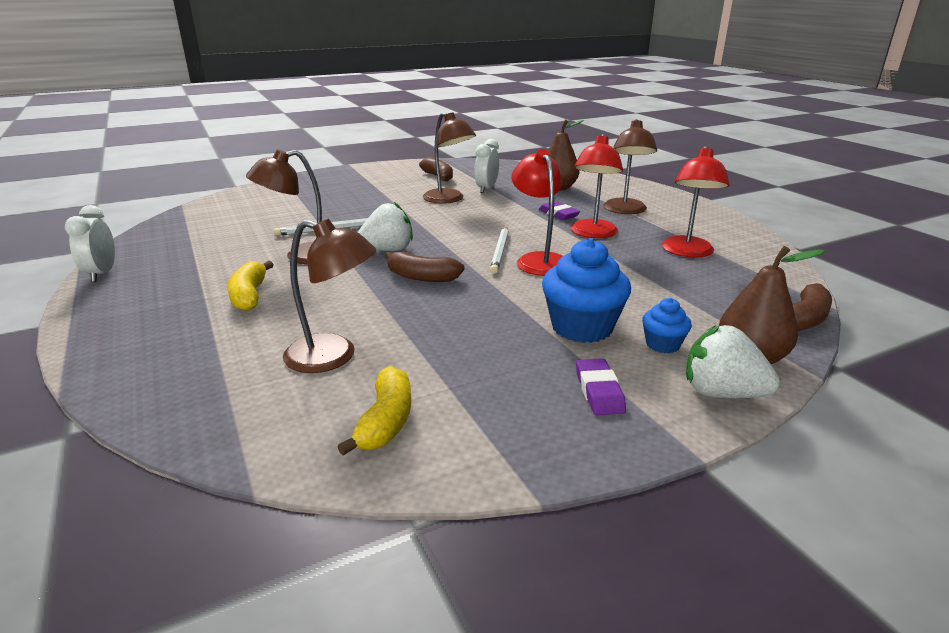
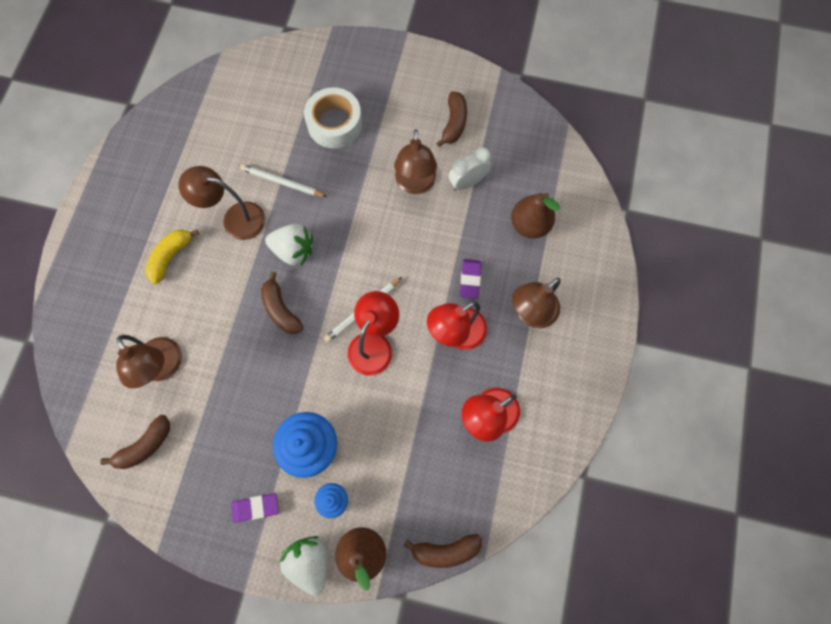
camera: 40 degrees right, 45 degrees up
white clock [65,205,115,282] -> none
yellow banana [337,366,411,455] -> brown banana [100,415,170,469]
purple eraser [576,358,626,415] -> purple eraser turned 45 degrees clockwise [231,493,279,523]
none -> white tape [304,87,362,148]

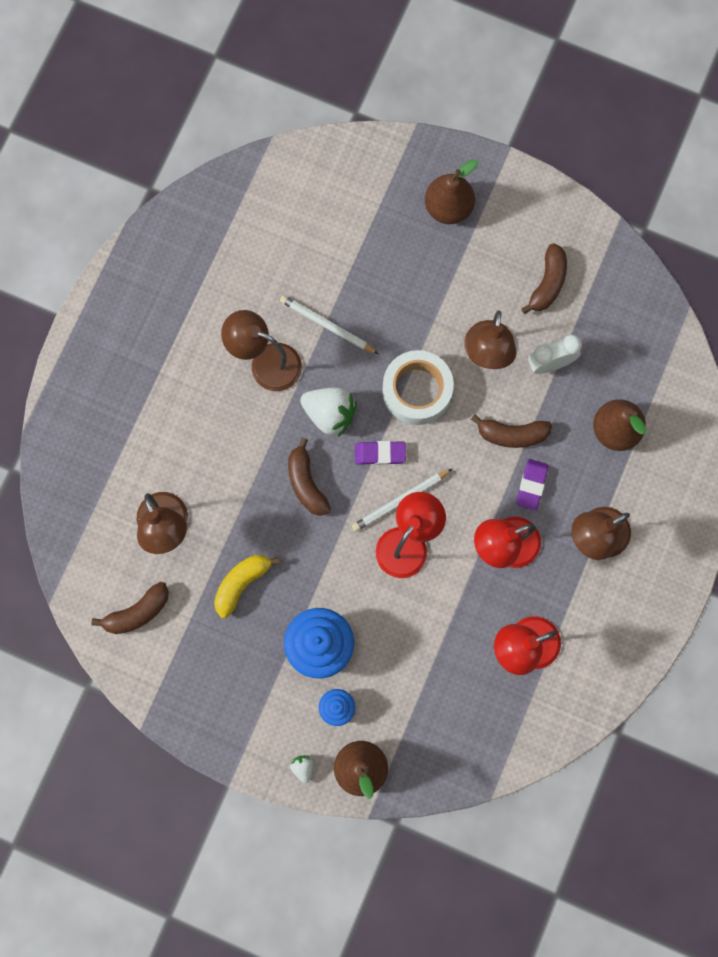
camera: 10 degrees right, 5 degrees up
yellow banana [145,229,199,284] -> yellow banana moved to [214,555,280,618]
purple eraser [231,493,279,523] -> purple eraser moved to [355,441,406,465]
white strawberry [279,536,328,596] -> white strawberry [290,755,314,783], size x0.47
white tape [304,87,362,148] -> white tape moved to [382,350,454,425]
brown banana [403,534,482,568] -> brown banana moved to [471,414,552,448]
none -> brown pear [425,160,478,224]

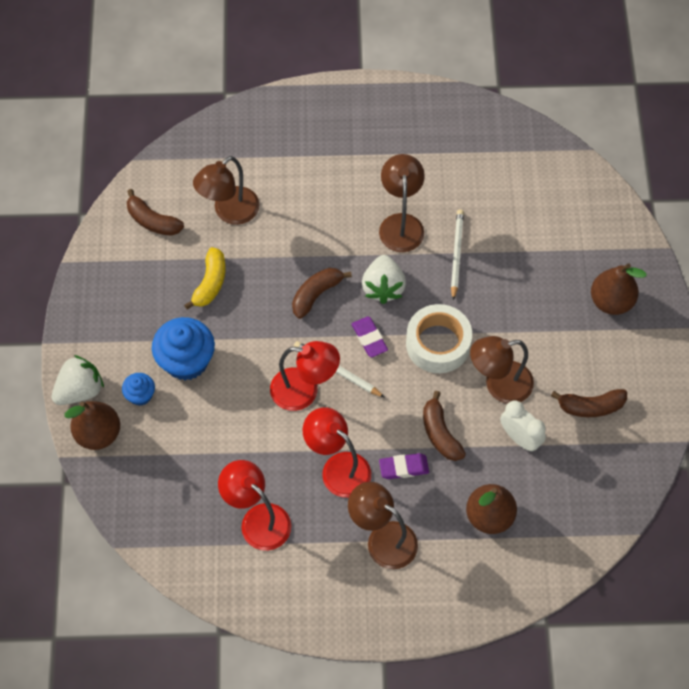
camera: 65 degrees right, 15 degrees down
yellow banana [214,555,280,618] -> yellow banana turned 90 degrees clockwise [184,247,226,310]
white strawberry [290,755,314,783] -> white strawberry [52,355,104,405], size x2.15

